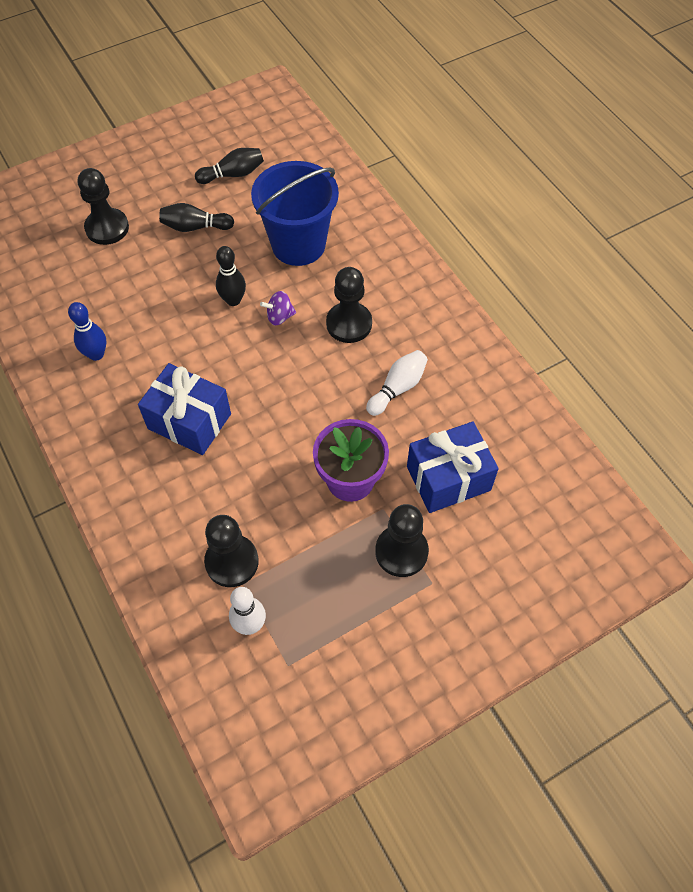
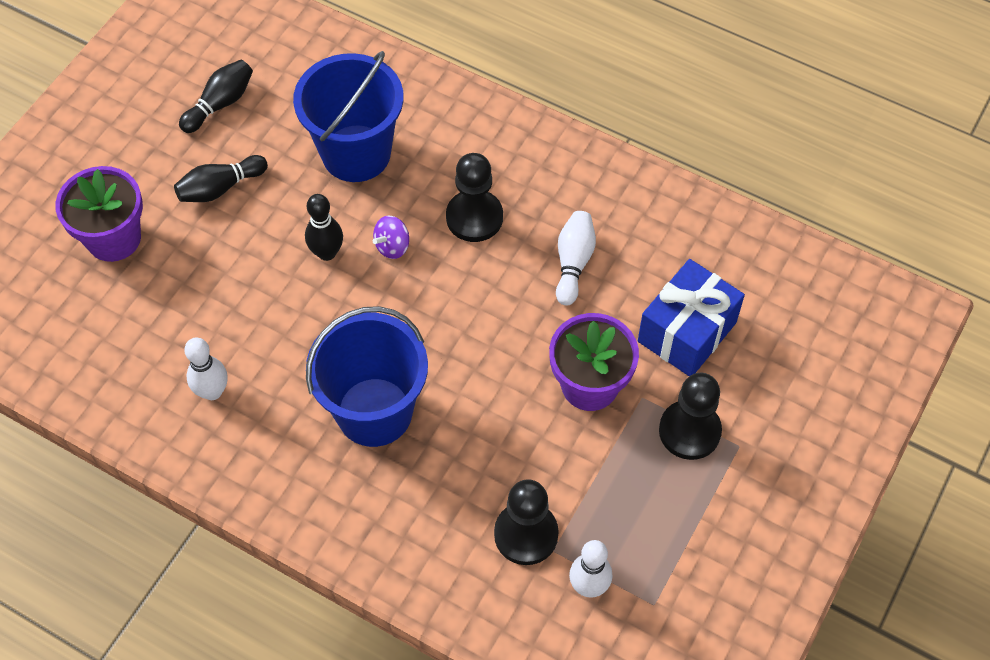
camera: 30 degrees left, 0 degrees up
blue bowling pin [68,302,106,361] -> white bowling pin [184,338,228,400]
black pawn [78,168,129,245] -> purple flower pot [55,166,143,262]
blue gift [138,363,231,455] -> blue bucket [306,306,428,447]

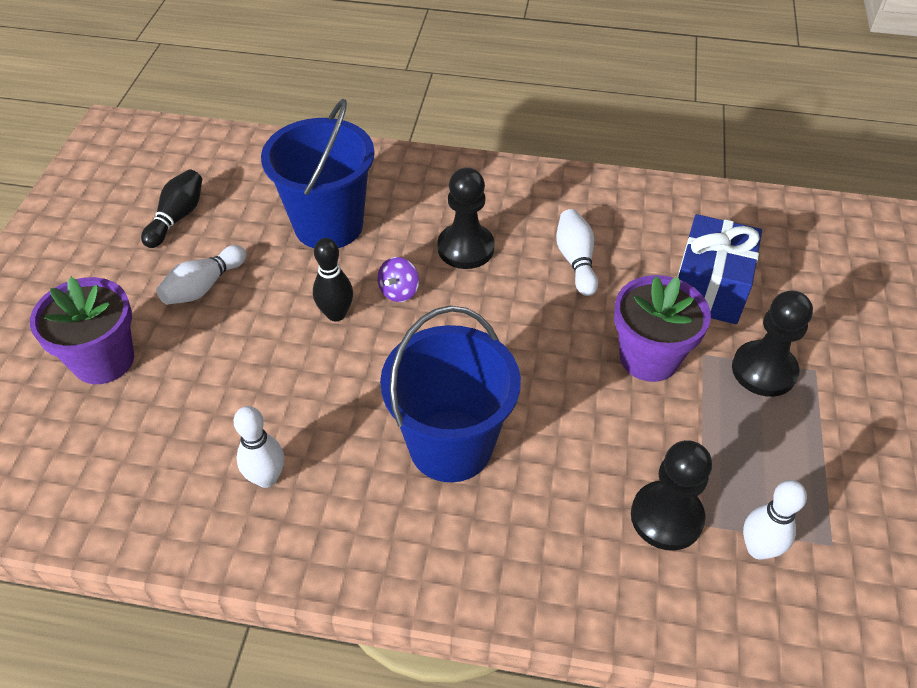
camera: 20 degrees left, 10 degrees down
black bowling pin [174,155,268,202] -> white bowling pin [156,245,246,305]

